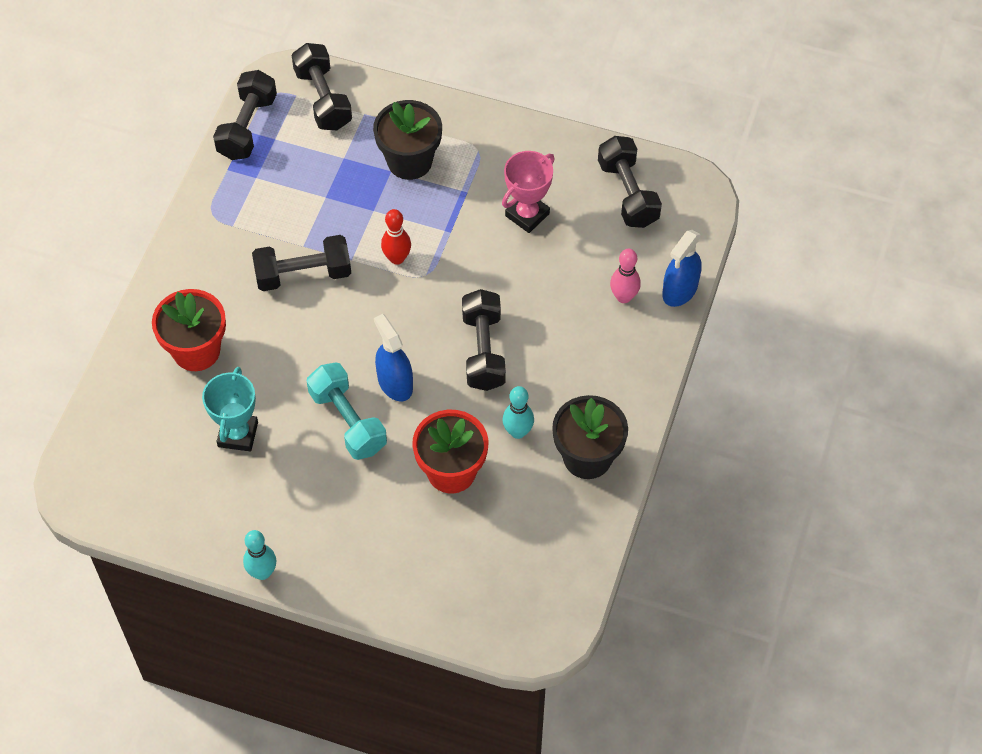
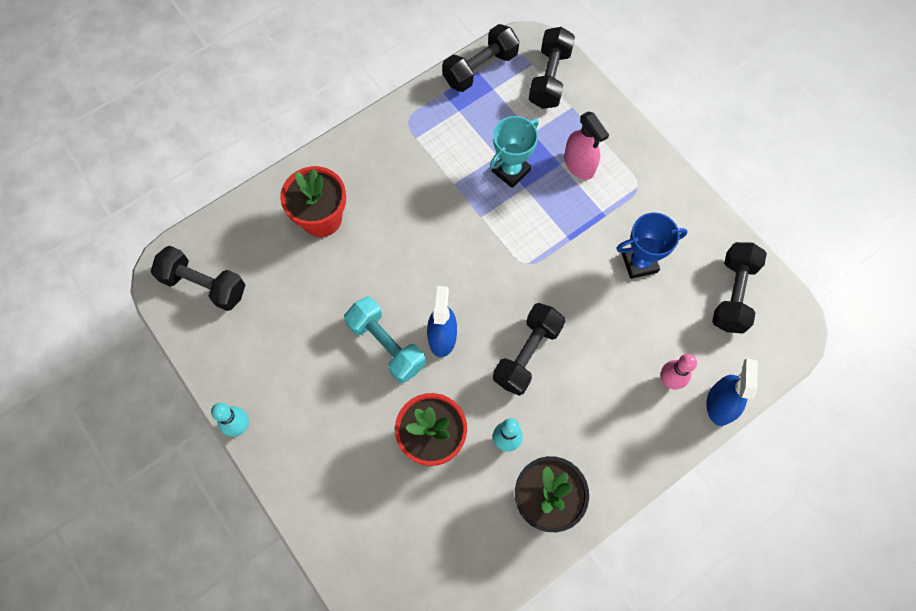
camera: 35 degrees right, 10 degrees up
turquoise trophy [202,367,258,451] -> turquoise trophy moved to [490,116,539,188]
black dumbbell [252,235,351,291] -> black dumbbell moved to [151,246,245,311]
turquoise dumbbell [307,362,387,460] -> turquoise dumbbell turned 45 degrees counterclockwise [344,297,426,383]
black flower pot [373,100,442,180] -> pink spray bottle [564,112,609,180]
red bowling pin [381,209,411,265] -> none
pink trophy [502,151,555,233] -> blue trophy [616,212,688,279]
blue spray bottle [662,230,702,307] -> blue spray bottle turned 120 degrees clockwise [706,358,758,426]

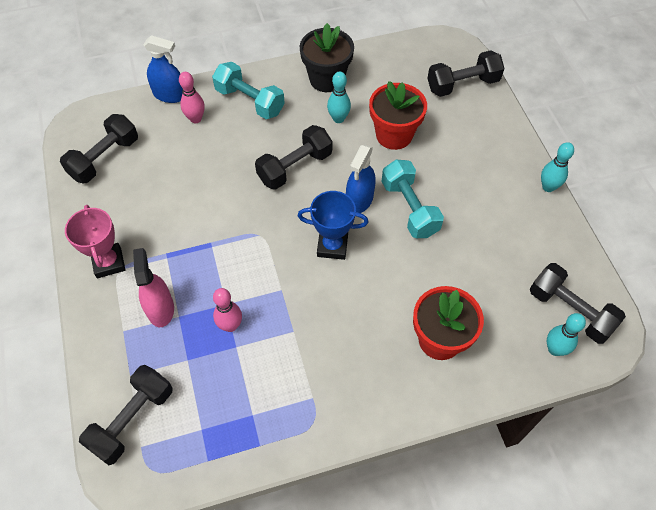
camera: 160 degrees left, 10 degrees down
black dumbbell [442,24,519,92] -> black dumbbell moved to [427,50,504,97]
turquoise trophy [490,116,539,188] -> pink bowling pin [213,288,242,332]
blue trophy [616,212,688,279] -> blue trophy moved to [298,191,369,260]
blue spray bottle [706,358,758,426] -> blue spray bottle turned 105 degrees counterclockwise [143,35,183,103]
none -> pink trophy [65,205,125,278]
none -> turquoise dumbbell [212,62,285,119]
none -> turquoise bowling pin [547,313,586,356]

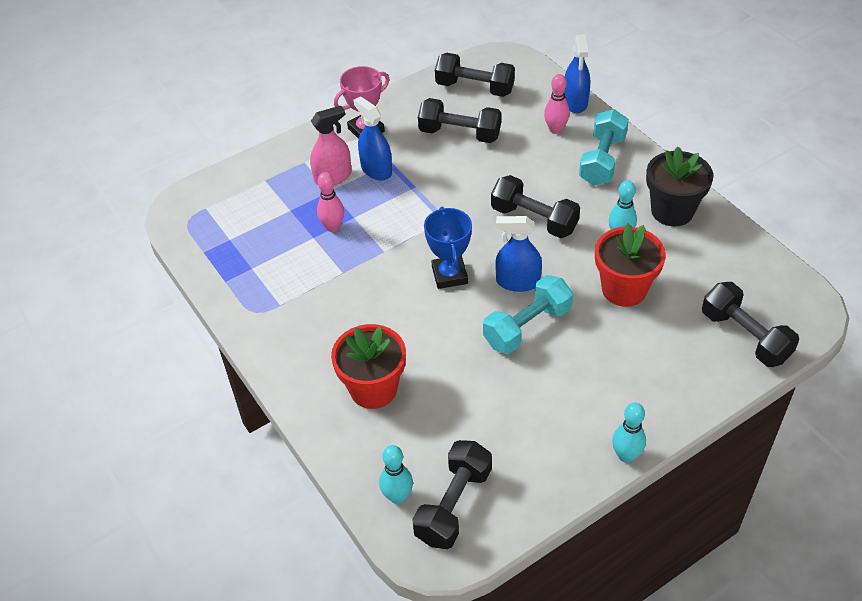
camera: 75 degrees right, 10 degrees down
black dumbbell [79,365,173,465] -> black dumbbell moved to [418,98,501,143]
none -> blue spray bottle [353,96,392,180]

